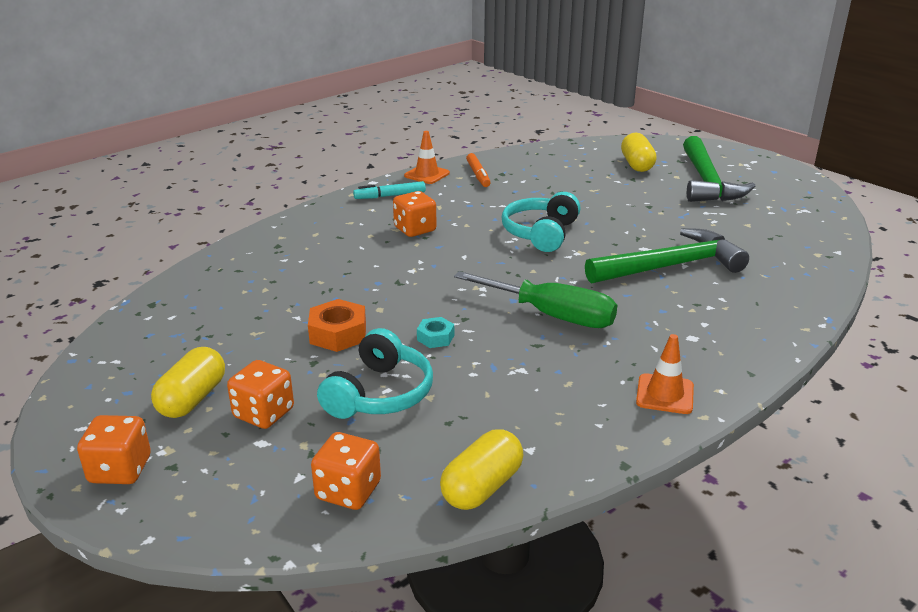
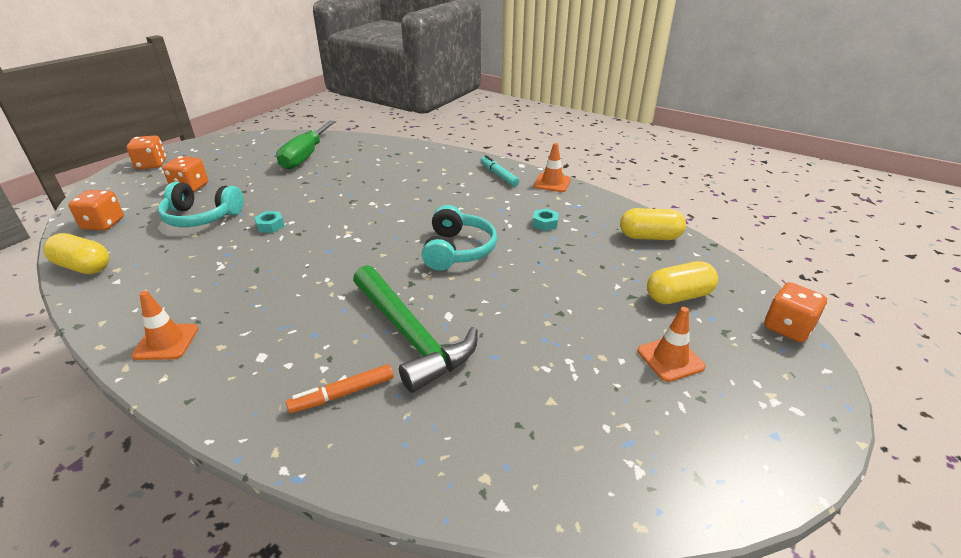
camera: 75 degrees right, 5 degrees up
yellow capsule [151,347,225,418] -> yellow capsule moved to [620,208,686,240]
orange nut [308,299,366,352] -> none
orange dice [393,191,437,237] -> orange dice moved to [764,282,827,342]
green screwdriver [454,271,617,328] -> green screwdriver moved to [276,120,336,170]
orange marker [466,153,491,187] -> orange marker moved to [286,364,393,413]
turquoise headphones [502,192,581,252] -> turquoise headphones turned 90 degrees clockwise [422,205,497,271]
green hammer [683,136,756,202] -> orange traffic cone [638,307,706,382]
none -> turquoise nut [532,208,559,231]

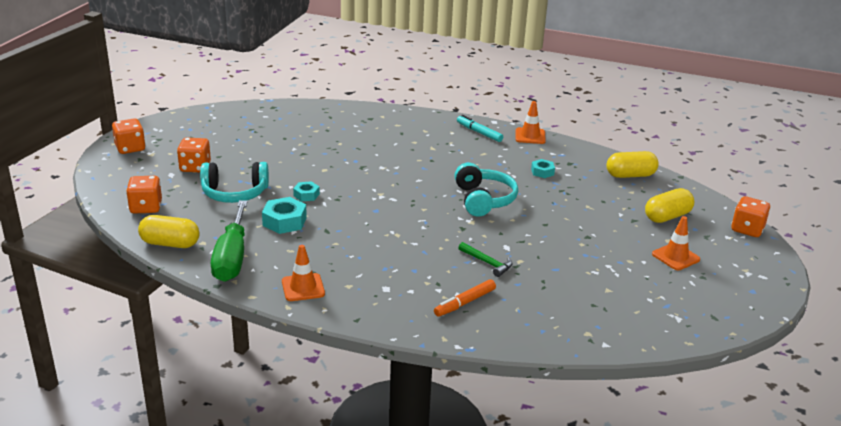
camera: 15 degrees left, 5 degrees down
green screwdriver [276,120,336,170] -> green screwdriver moved to [211,200,248,282]
green hammer [353,265,478,393] -> green hammer [459,242,512,277], size x0.44
none -> turquoise nut [262,197,307,234]

